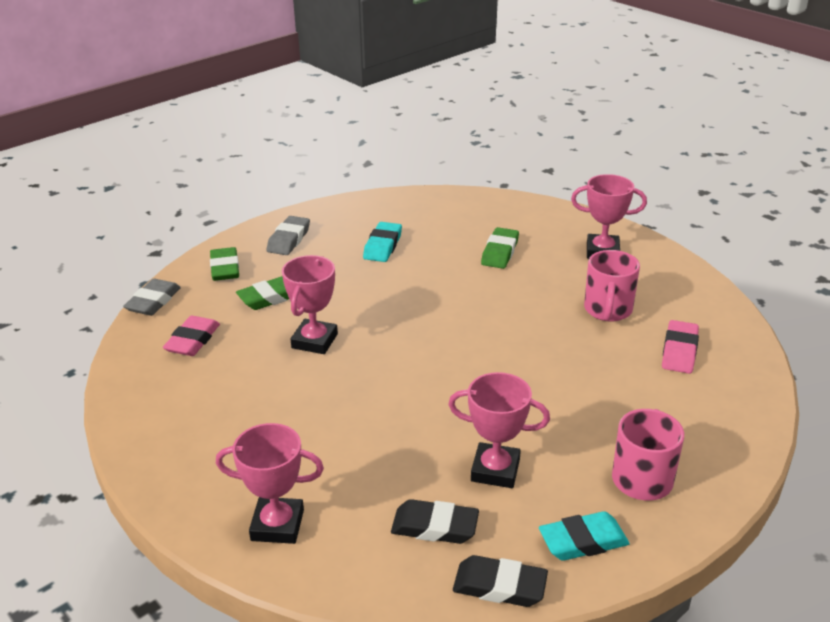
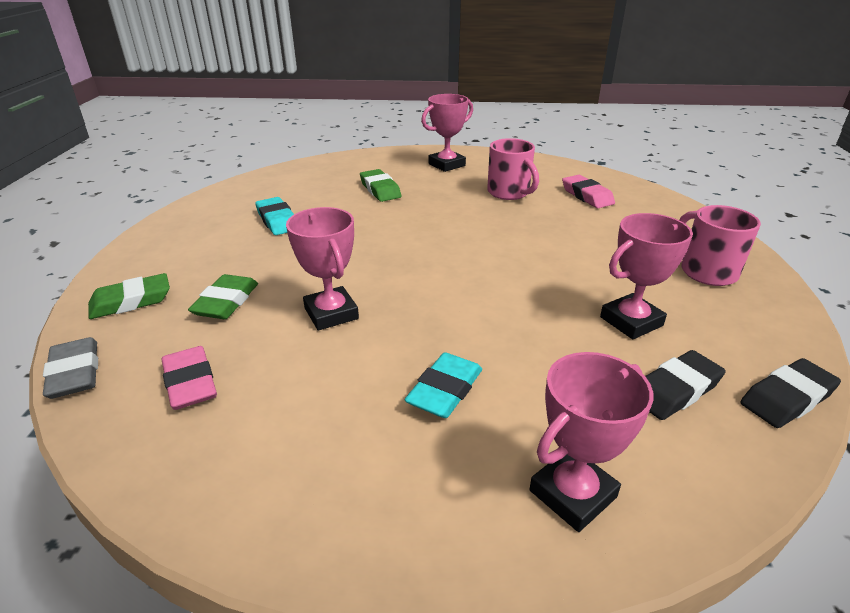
camera: 45 degrees left, 0 degrees up
green eraser [210,247,239,281] -> green eraser turned 60 degrees counterclockwise [88,273,170,319]
grey eraser [266,216,310,255] -> none
turquoise eraser [539,511,630,561] -> turquoise eraser moved to [405,353,482,418]

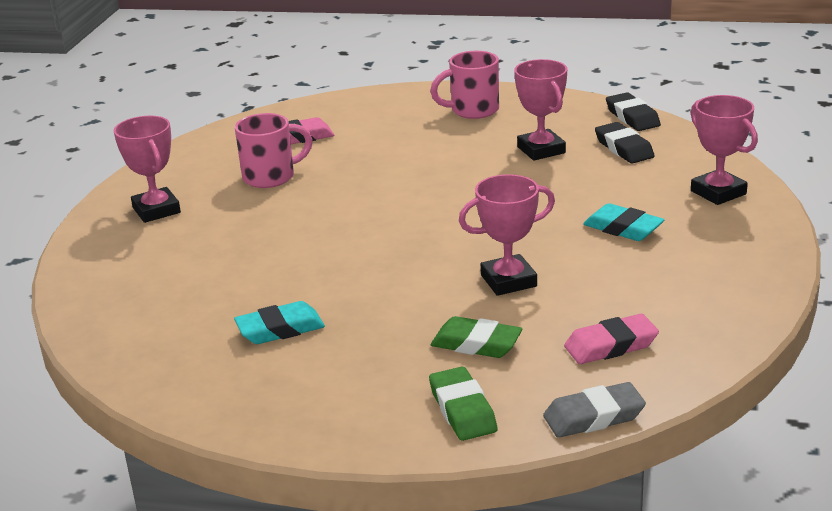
camera: 80 degrees left, 5 degrees down
green eraser [360,169,401,202] -> none

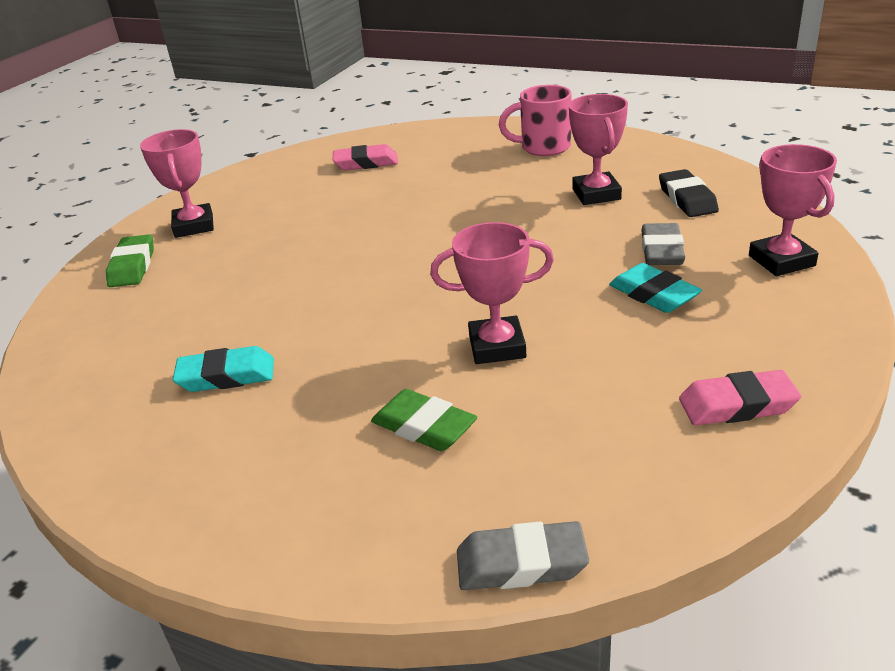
camera: 15 degrees right, 5 degrees up
pink mug [235,113,313,188] -> none
green eraser [429,367,498,441] -> green eraser moved to [106,234,154,287]
pink eraser [564,314,659,364] -> pink eraser moved to [679,370,801,425]
black eraser [606,92,661,131] -> none
none -> grey eraser [641,223,685,265]

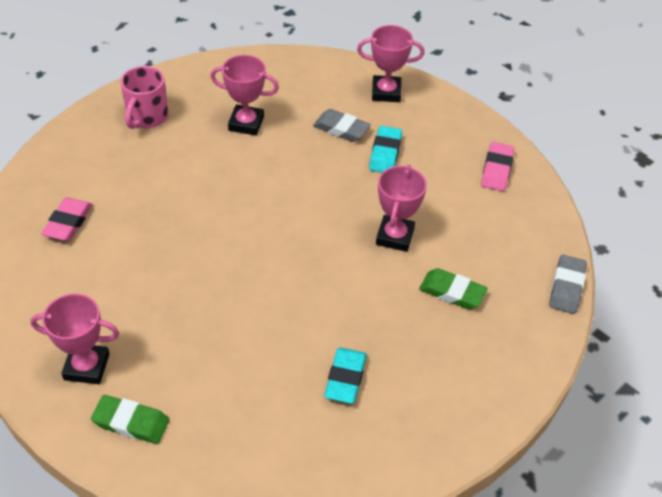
camera: 75 degrees left, 15 degrees up
green eraser [371,389,477,451] -> green eraser turned 60 degrees clockwise [419,268,488,309]
turquoise eraser [609,263,702,313] -> turquoise eraser turned 60 degrees counterclockwise [369,126,402,173]
black eraser [659,169,719,217] -> none

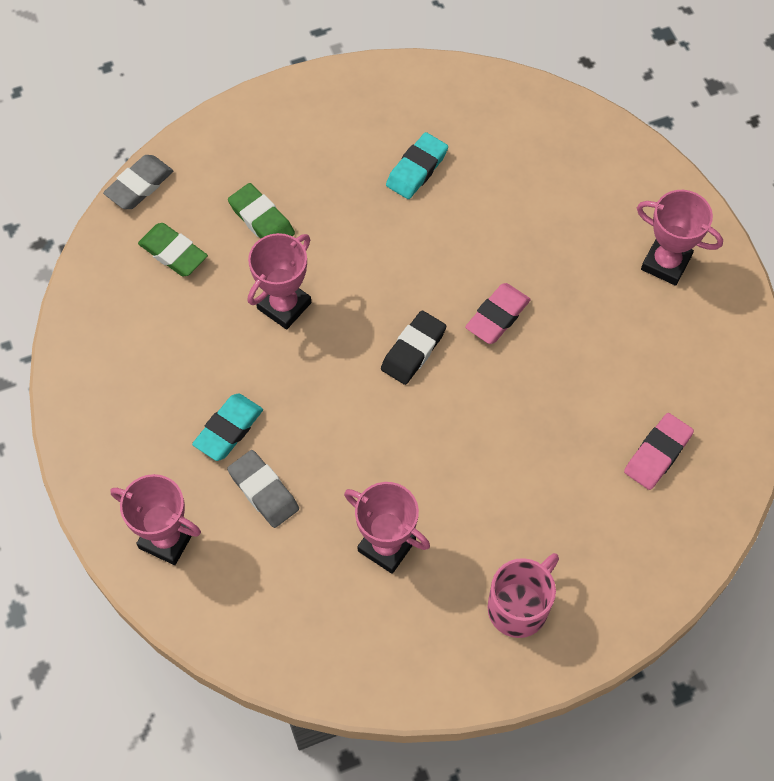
camera: 155 degrees left, 15 degrees up
green eraser [91,395,169,444] -> green eraser moved to [138,223,208,276]
pink eraser [481,142,514,191] -> pink eraser moved to [465,283,531,344]
none -> black eraser [381,311,446,385]

